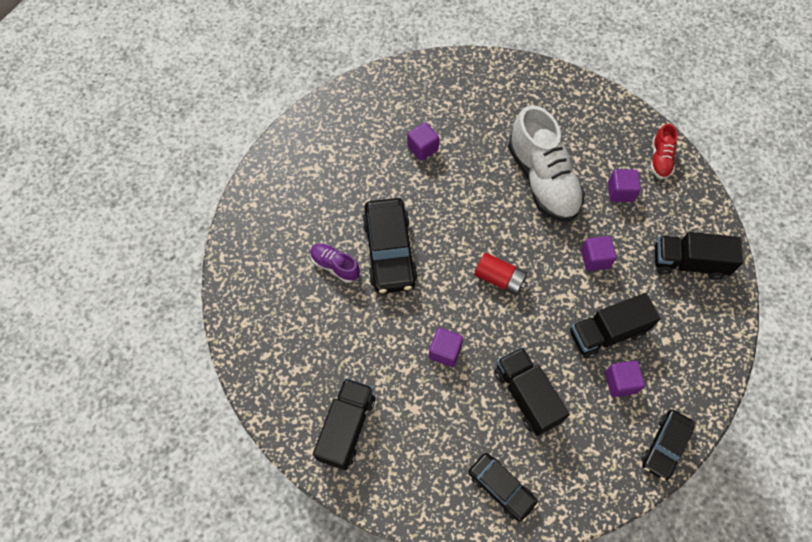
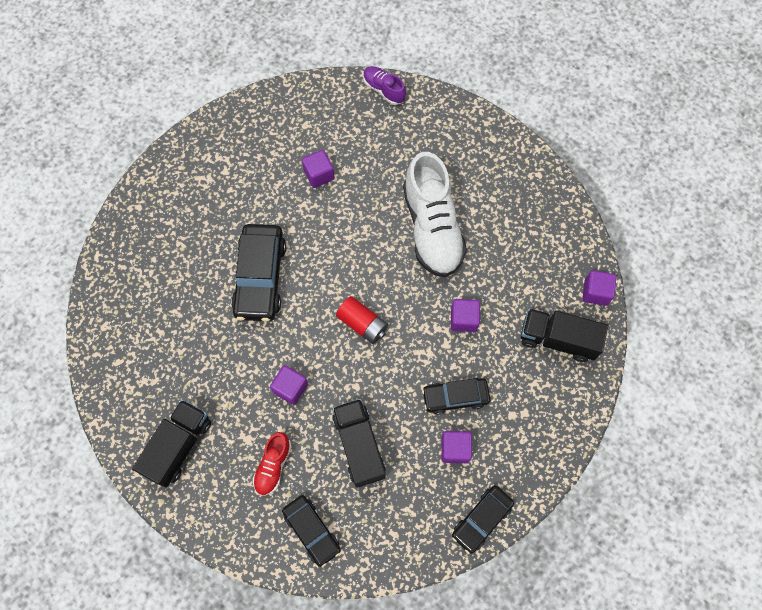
camera: 10 degrees right, 5 degrees up
purple shoe [310,244,360,283] -> purple shoe moved to [363,66,406,105]
black truck [570,293,661,359] -> black car [422,378,490,415]
purple cube [608,169,641,202] -> purple cube moved to [582,270,616,306]
red shoe [651,124,678,179] -> red shoe moved to [253,432,292,496]

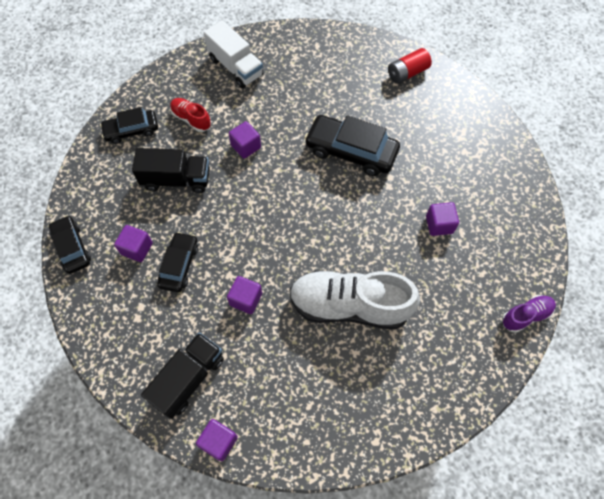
camera: 110 degrees right, 5 degrees down
black truck [132,400,211,488] -> white truck [204,20,263,88]
red battery [336,296,388,344] -> red battery moved to [388,48,432,84]

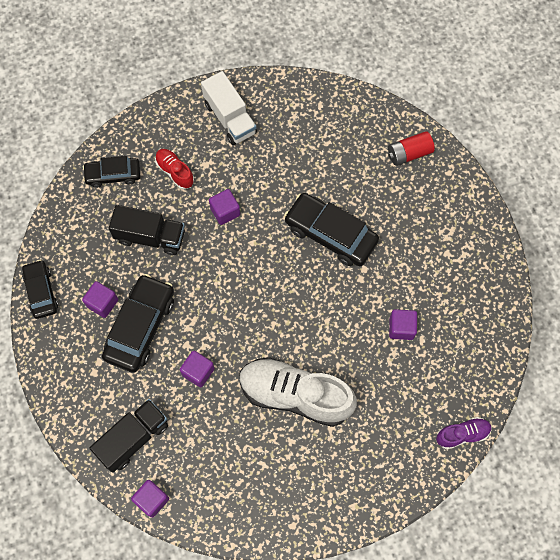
camera: 10 degrees right, 5 degrees up
black car [157,232,198,292] -> black car [102,274,174,373], size x1.62

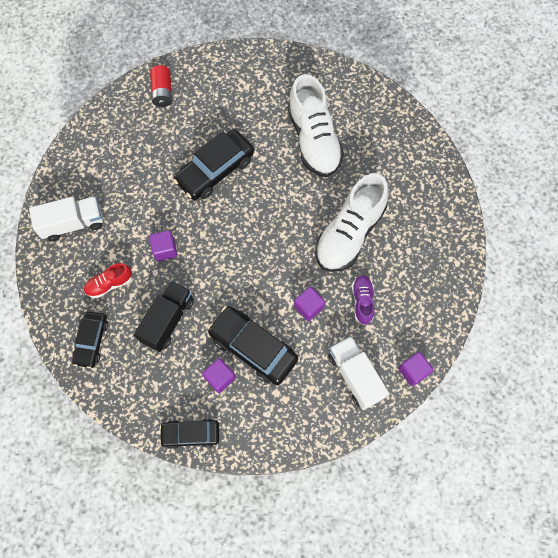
camera: 75 degrees left, 0 degrees up
black truck [89,399,168,473] -> white truck [328,336,389,410]
purple cube [389,309,417,340] -> white shoe [288,74,344,177]
purple shoe [436,417,492,449] -> purple shoe moved to [352,275,375,325]

